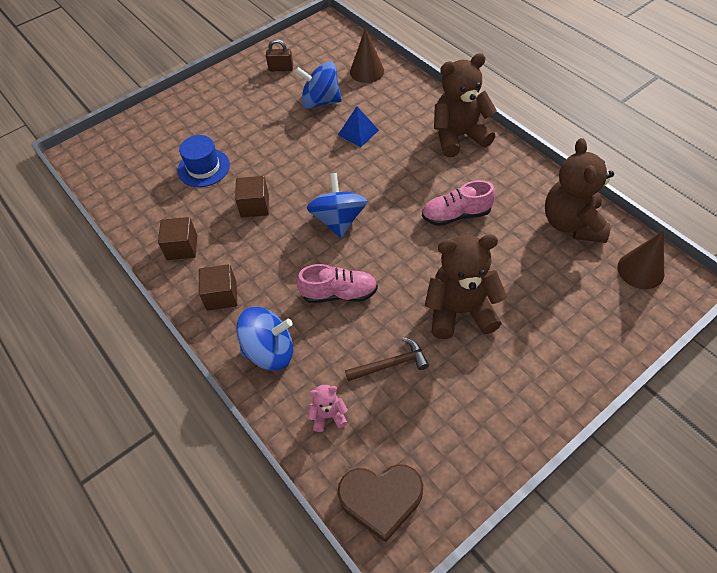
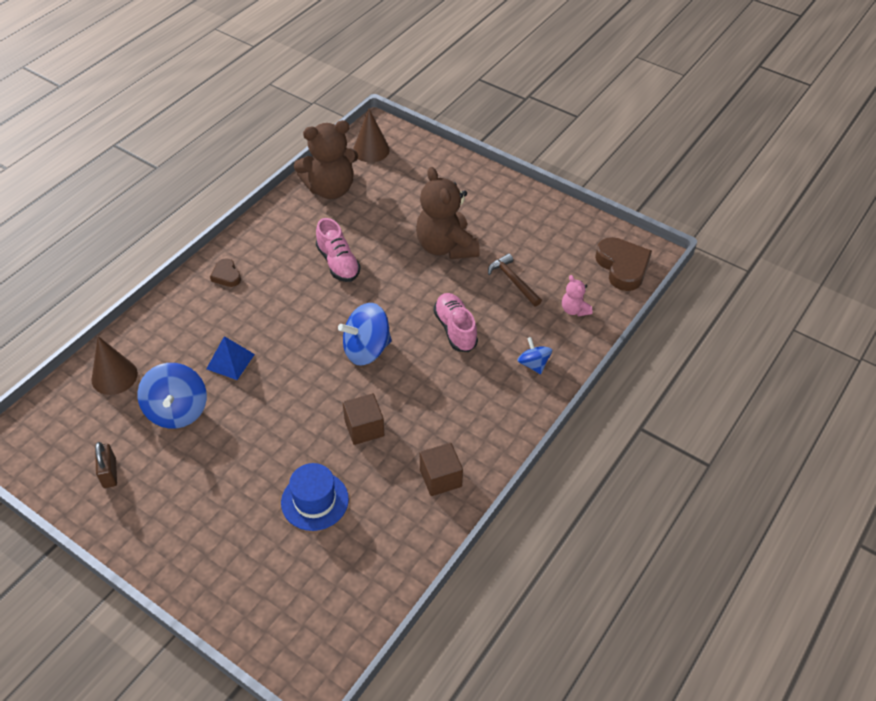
camera: 110 degrees left, 5 degrees down
brown cube [199,264,237,311] -> none
blue spinning top [236,307,293,371] -> blue spinning top [517,337,552,374], size x0.57
brown teddy bear [434,53,497,157] -> brown heart [210,258,241,287]

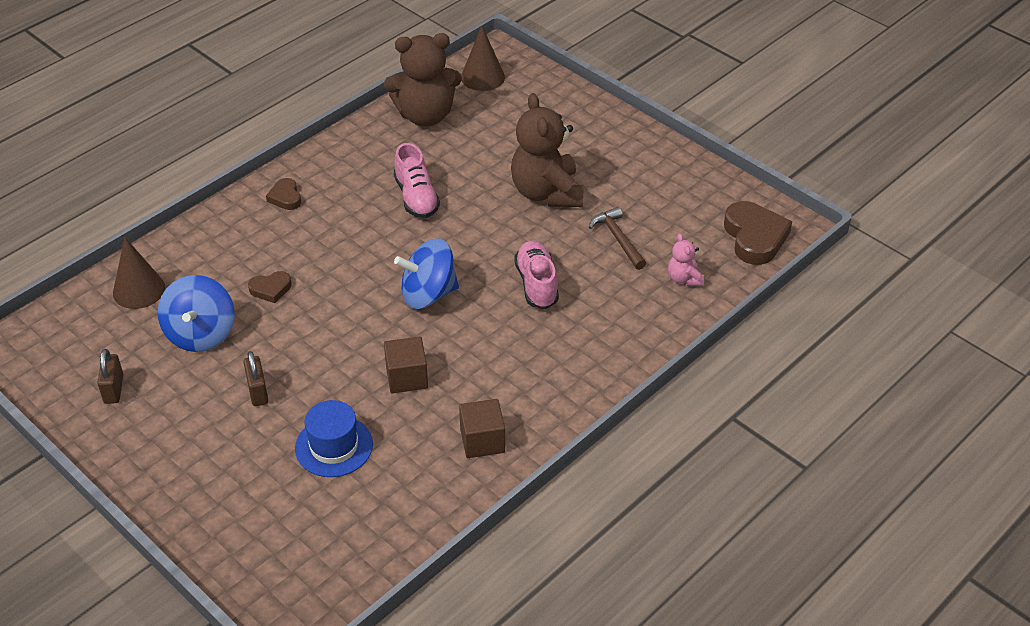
camera: 10 degrees right, 5 degrees down
blue pyramid [206,336,255,380] -> brown heart [248,271,292,303]
blue spinning top [517,337,552,374] -> none
none -> brown padlock [243,351,268,406]

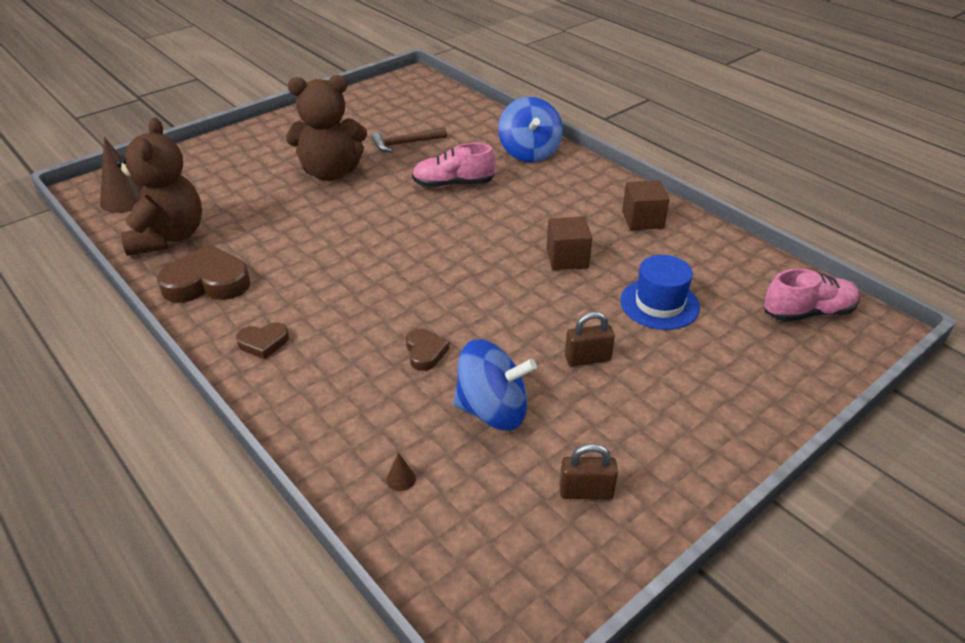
camera: 85 degrees left, 5 degrees down
brown cone [113,237,165,309] -> brown cone [386,453,416,491], size x0.41
pink shoe [394,143,440,218] -> pink shoe moved to [764,268,860,322]
blue spinning top [394,239,459,309] -> blue spinning top moved to [498,97,563,162]
pink teddy bear [668,234,704,286] -> none
brown heart [724,201,792,265] -> brown heart moved to [157,244,251,303]

